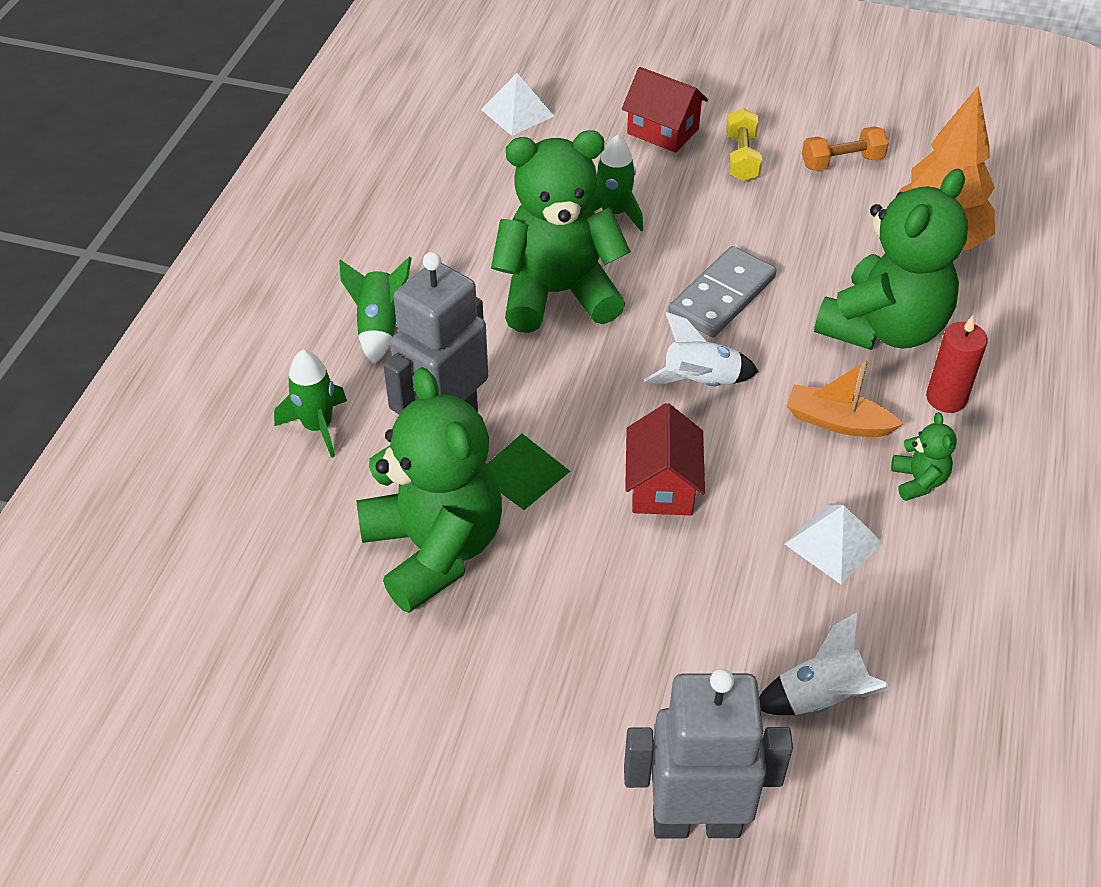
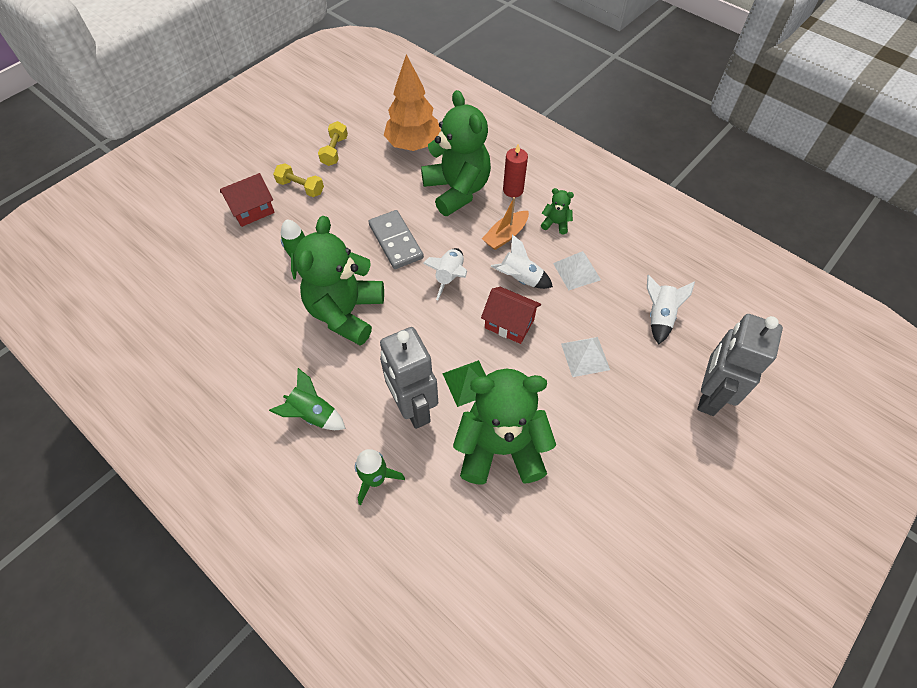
camera: 65 degrees left, 10 degrees up
white pyramid [481,73,554,136] -> white pyramid moved to [561,337,610,377]
orange dumbbell [802,126,889,171] -> yellow dumbbell [318,121,348,166]
none -> white rocket [491,234,553,289]

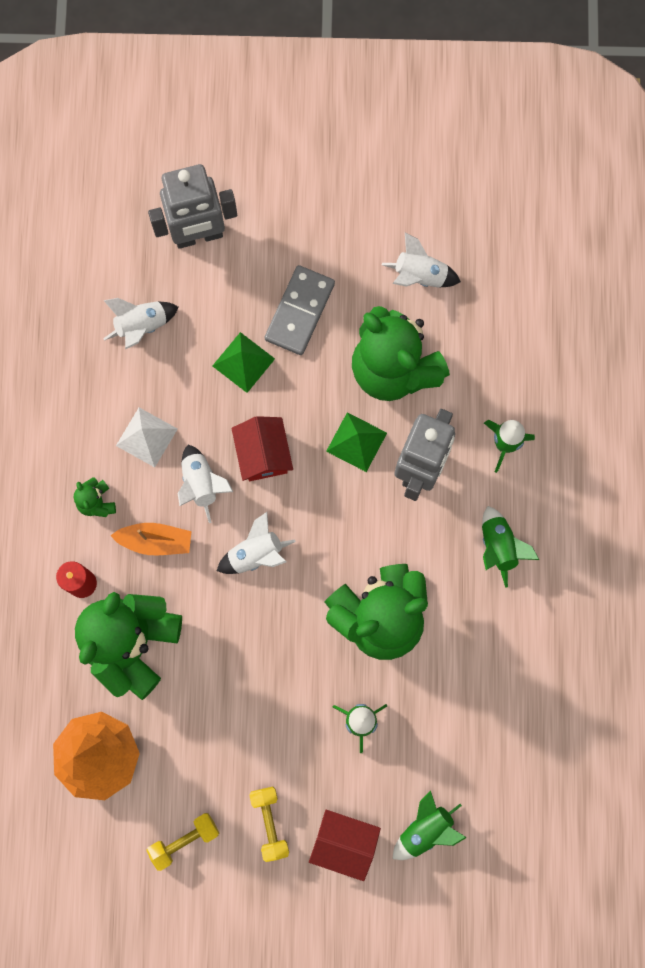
camera: 130 degrees left, 20 degrees up
grey domino [368,210,424,269] -> grey domino moved to [265,265,335,355]
white pyramid [561,337,610,377] -> green pyramid [213,332,275,393]
none -> white rocket [382,232,461,288]
none -> green rocket [393,790,467,860]

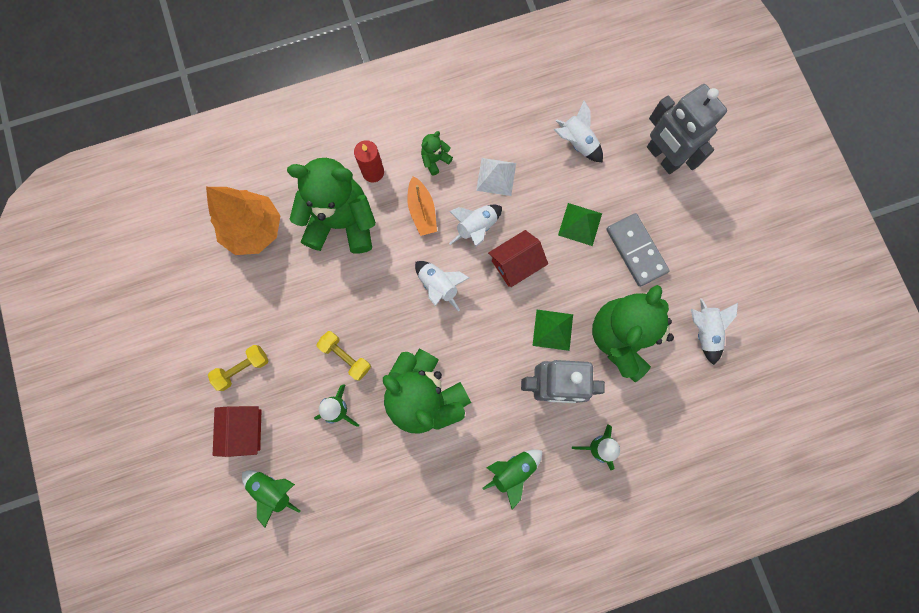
camera: 70 degrees right, 0 degrees up
yellow dumbbell [146,813,219,871] -> yellow dumbbell moved to [316,331,371,381]
grey domino [265,265,335,355] -> grey domino turned 60 degrees clockwise [606,213,670,287]

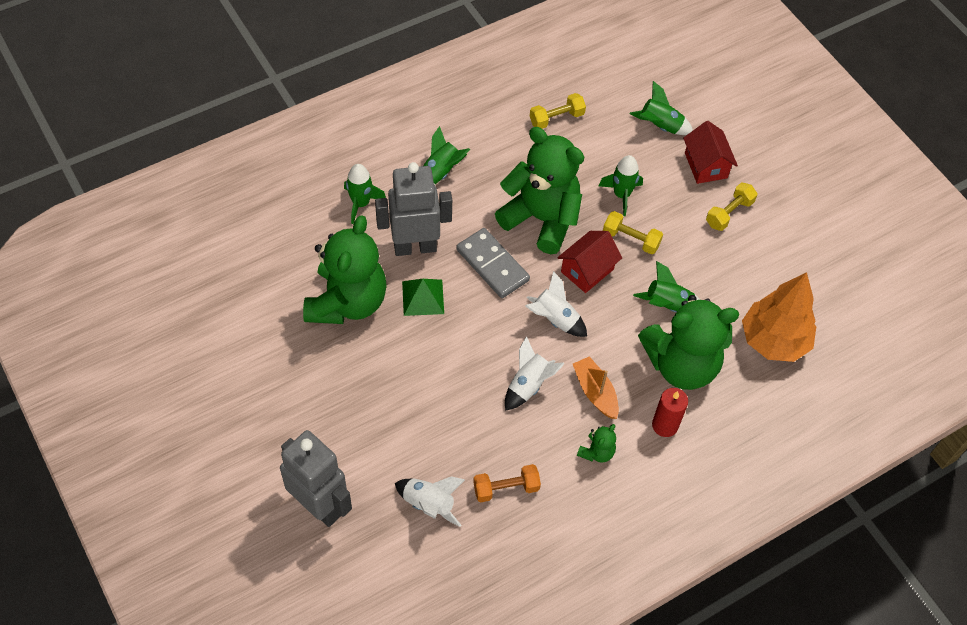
camera: 165 degrees right, 20 degrees down
white pyramid [476,158,516,196] -> none
red house [488,230,548,287] -> red house moved to [557,231,622,293]
green pyramid [558,203,602,246] -> none
grey domino [606,213,670,287] -> grey domino moved to [456,228,530,298]
white rocket [691,298,738,365] -> none
none -> orange dumbbell [473,464,541,502]
none -> yellow dumbbell [530,93,586,129]
none -> green rocket [633,261,700,312]

